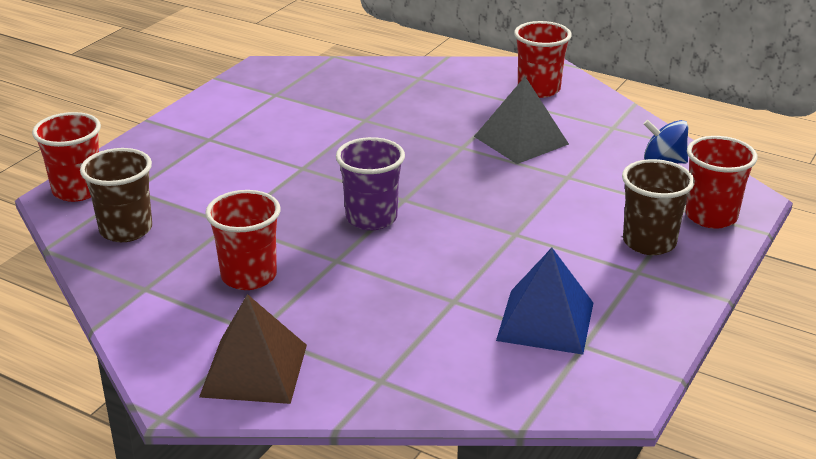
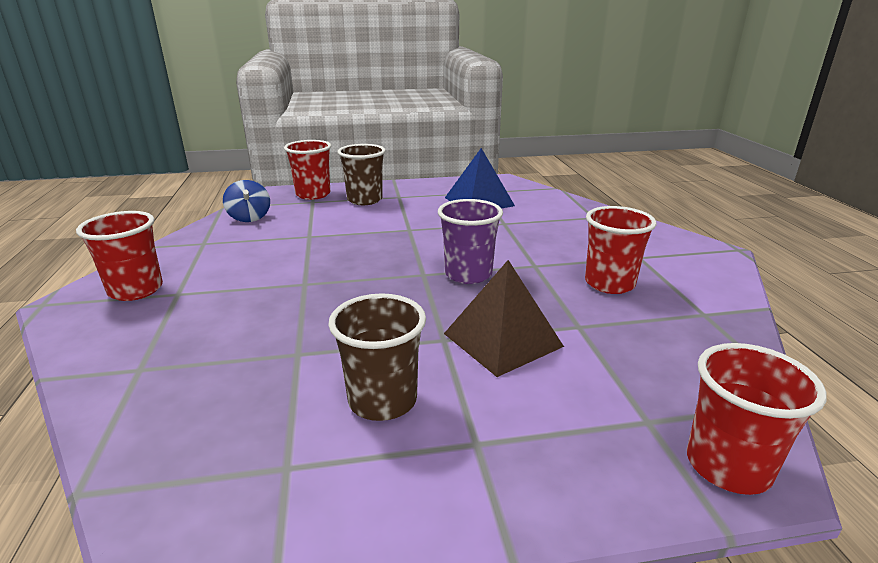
camera: 130 degrees left, 5 degrees down
brown cup [80,148,152,242] -> brown cup moved to [328,293,426,421]
brown pyramid [199,294,307,404] -> brown pyramid moved to [444,260,564,377]
grey pyramid [474,77,569,164] -> none

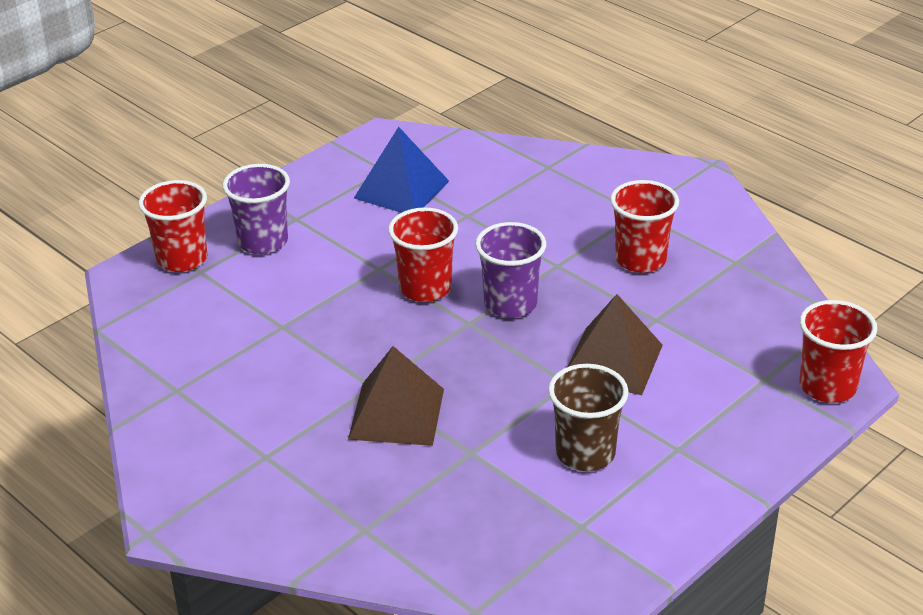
camera: 35 degrees left, 10 degrees up
red cup [76,211,163,301] -> red cup moved to [388,207,458,302]
blue spinning top [223,180,270,222] -> none
brown cup [337,144,386,205] -> purple cup [223,164,290,255]
none -> brown pyramid [348,346,444,446]

